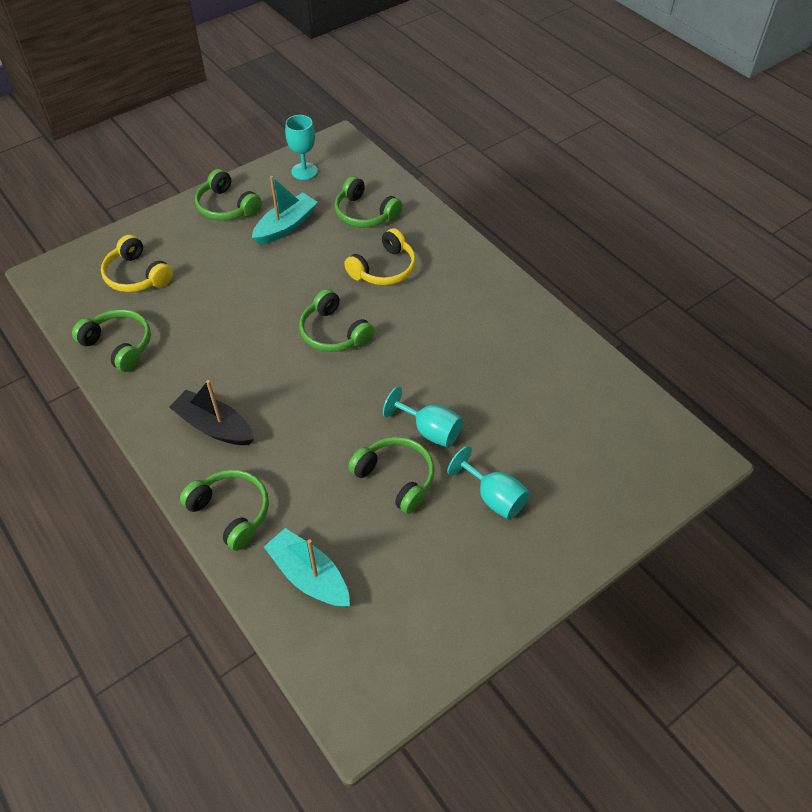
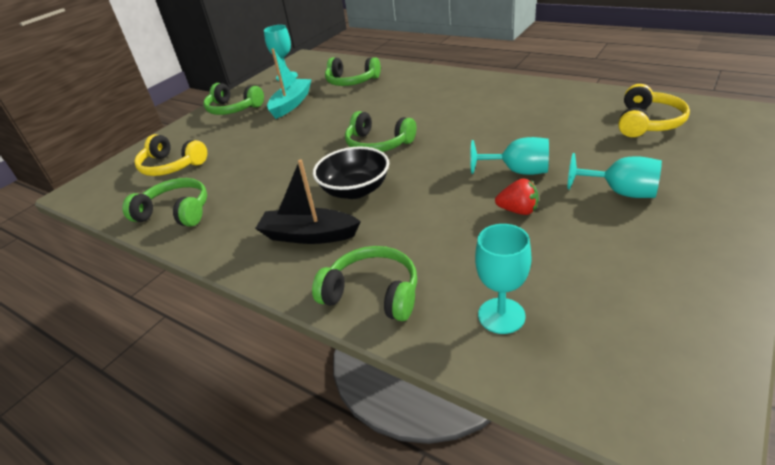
camera: 15 degrees left, 15 degrees down
turquoise boat [264,528,350,607] -> turquoise goblet [475,224,532,334]
yellow headphones [344,228,416,285] -> yellow headphones moved to [618,84,690,137]
green headphones [348,437,434,514] -> red strawberry [495,178,539,215]
none -> black bowl [313,146,389,199]

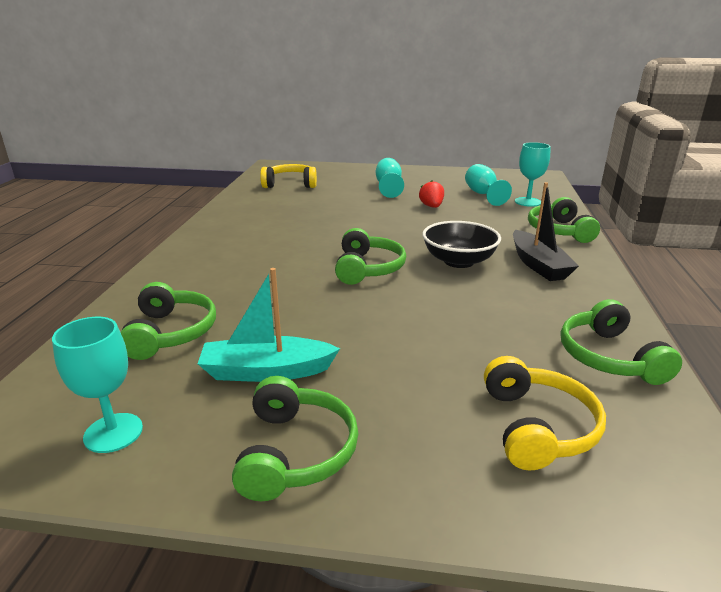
camera: 120 degrees left, 10 degrees down
turquoise goblet [470,137,549,175] -> turquoise goblet moved to [465,164,512,206]

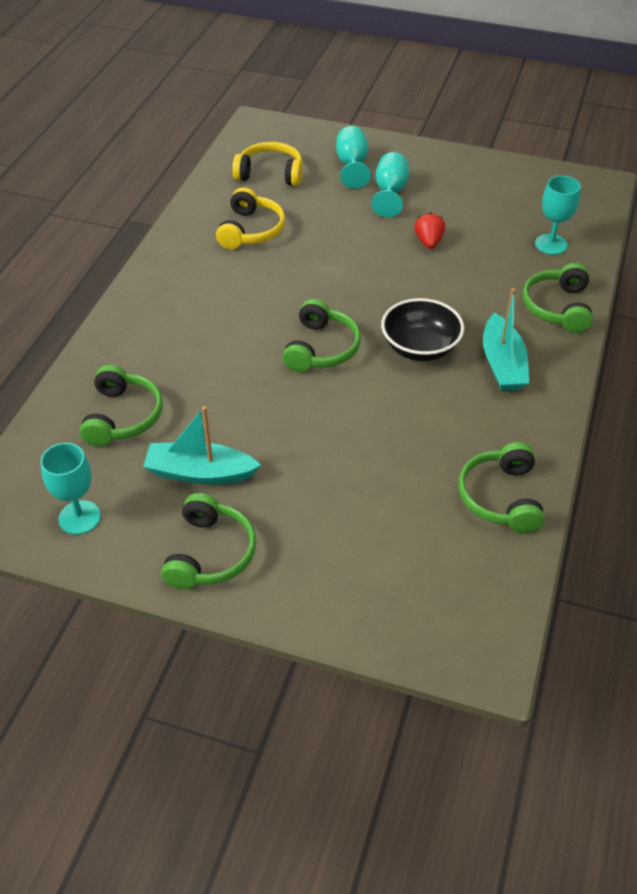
camera: 10 degrees right, 20 degrees up
turquoise goblet [465,164,512,206] -> turquoise goblet moved to [336,126,371,189]
yellow headphones [484,356,606,470] -> yellow headphones moved to [216,187,285,249]
black boat [513,182,579,281] -> turquoise boat [483,288,529,391]

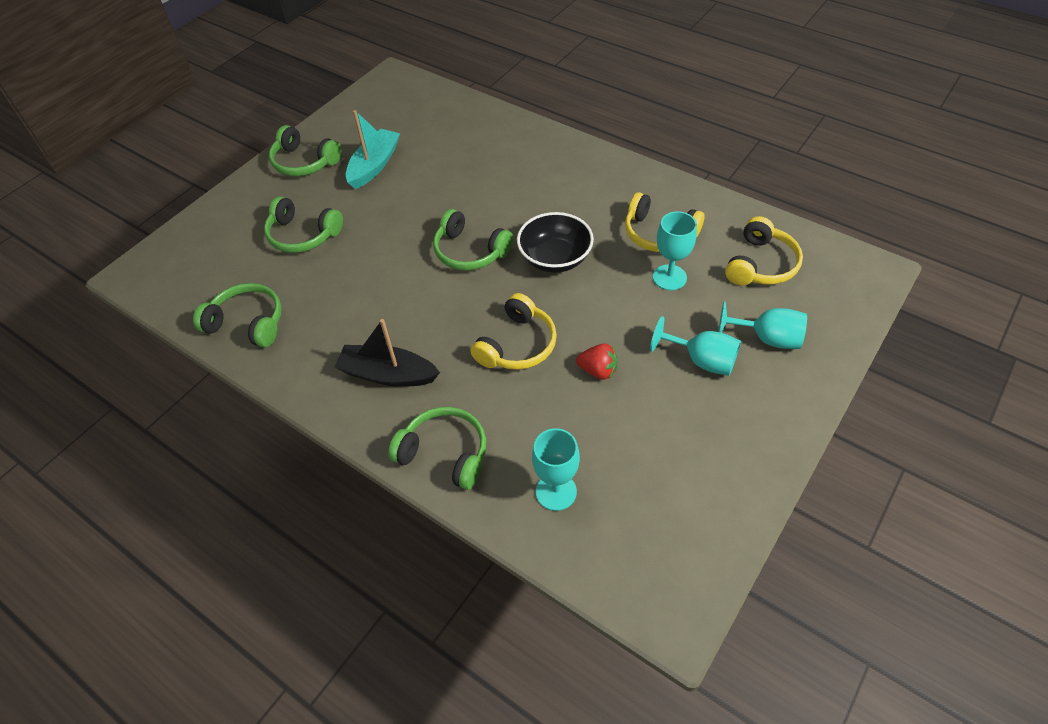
camera: 110 degrees right, 5 degrees up
turquoise goblet [40,443,101,535] -> turquoise goblet moved to [653,211,697,290]
green headphones [79,365,163,447] -> green headphones moved to [264,196,343,253]
black bowl [381,298,464,361] -> black bowl moved to [517,212,594,273]
turquoise boat [483,288,529,391] -> black boat [334,319,440,387]
none -> yellow headphones [471,293,557,370]

